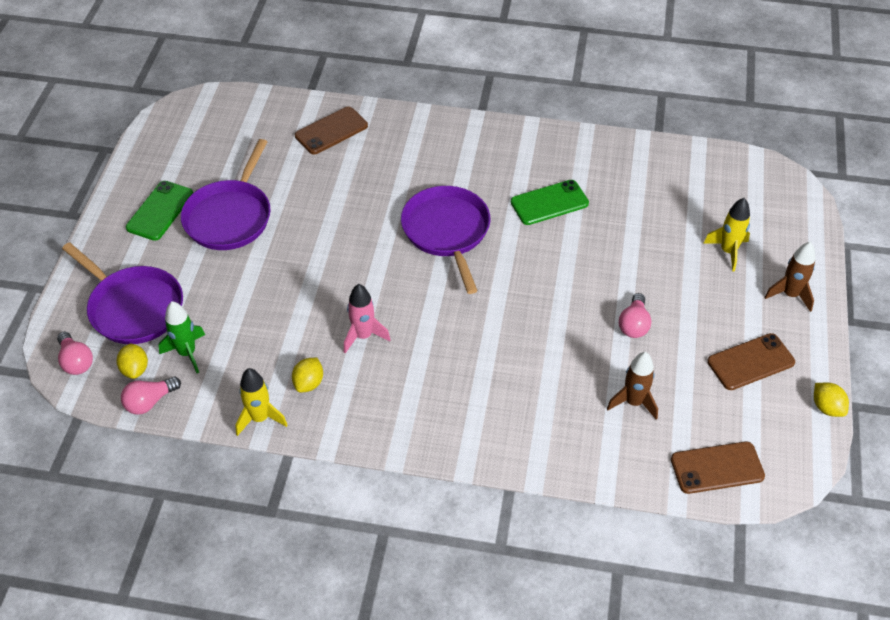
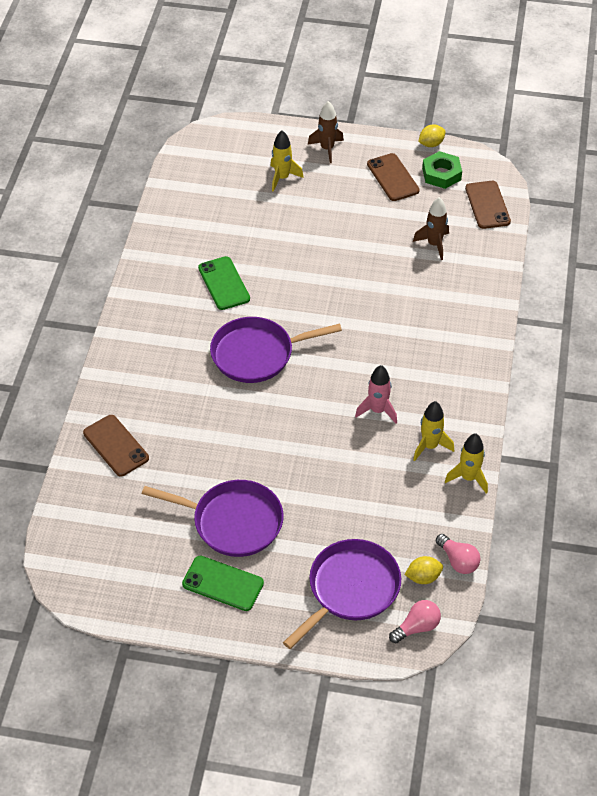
camera: 90 degrees left, 0 degrees up
green rocket [159,301,205,373] -> none
yellow lemon [292,358,323,392] -> yellow rocket [413,401,454,461]
pink light bulb [619,293,651,338] -> none
none -> green nut [422,151,462,189]

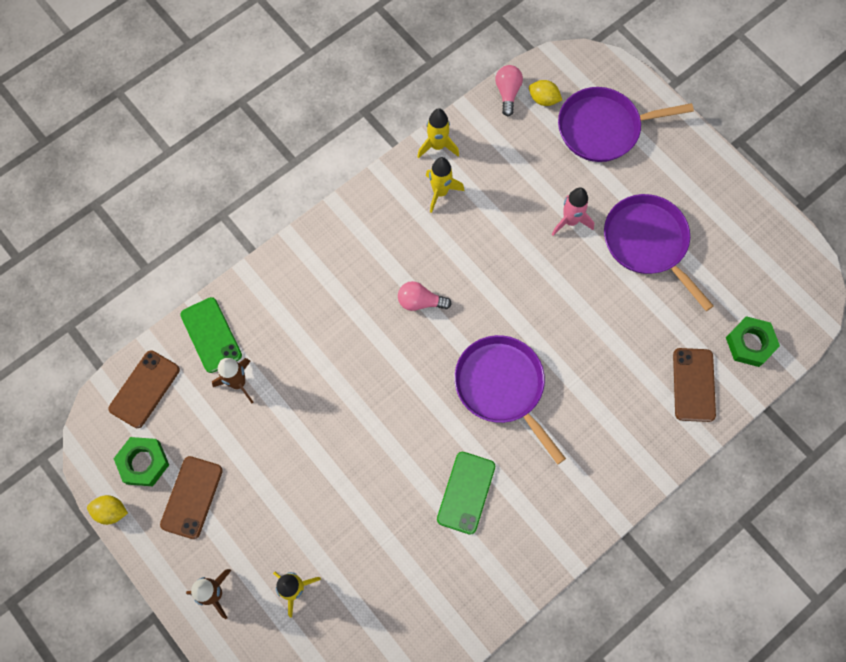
camera: 140 degrees left, 20 degrees up
green phone [182,556,264,611] -> green phone moved to [180,297,242,373]
purple pan [210,317,342,383] -> purple pan turned 150 degrees counterclockwise [454,335,566,465]
pink rocket [355,365,397,424] -> pink rocket moved to [552,187,594,236]
pink light bulb [389,600,441,643] -> pink light bulb moved to [398,281,452,311]
none -> green nut [726,316,780,367]

